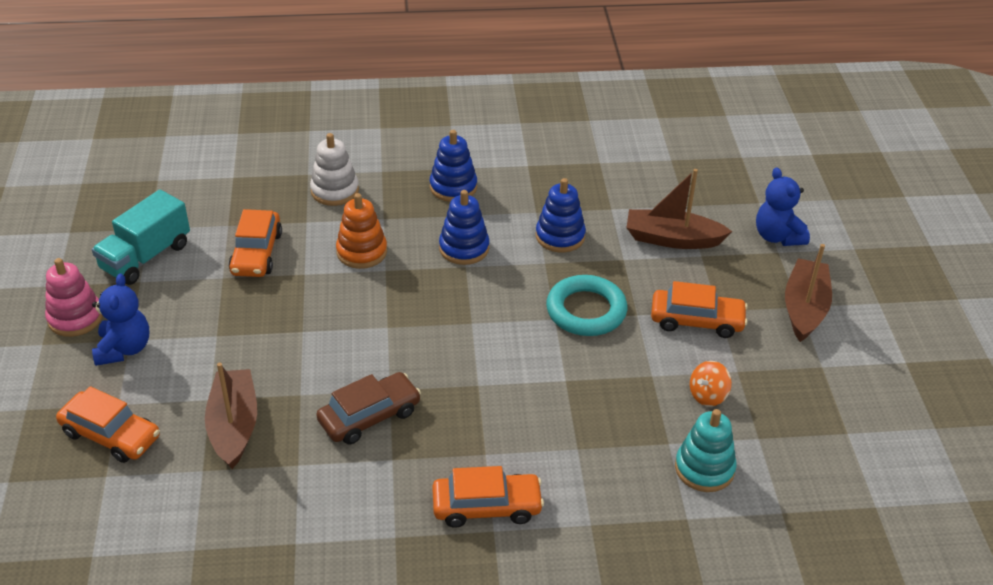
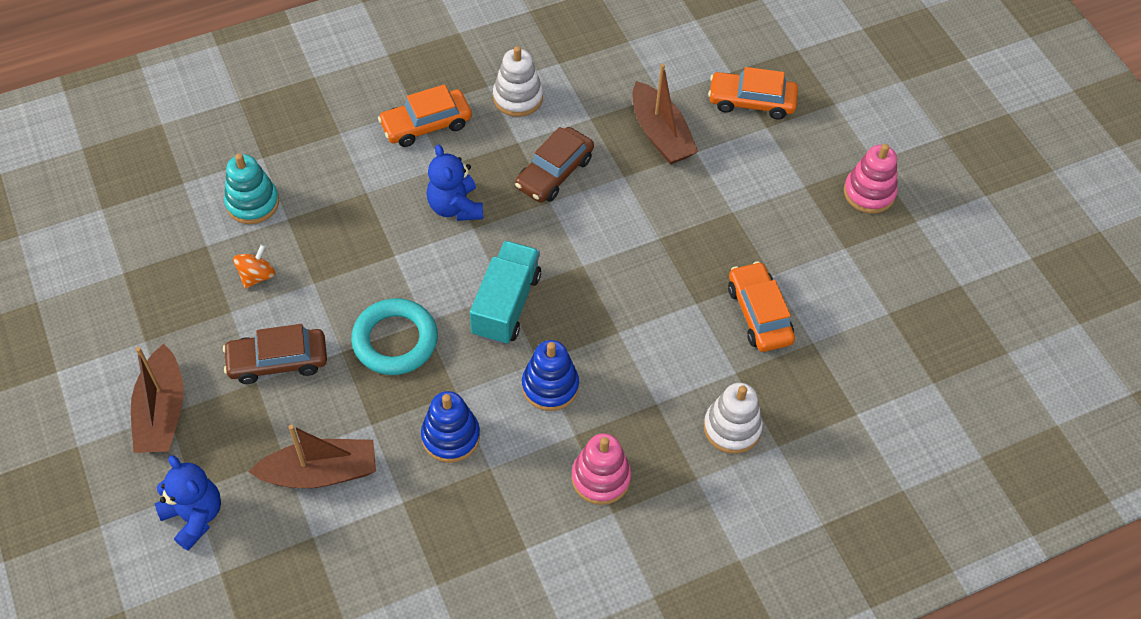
camera: 160 degrees right, 15 degrees up
turquoise truck [92,190,190,285] -> turquoise truck moved to [470,241,541,345]
blue teddy bear [92,273,149,366] -> blue teddy bear moved to [427,144,483,221]
orange stacking toy [336,193,387,269] -> none
blue stacking toy [430,130,477,202] -> pink stacking toy [571,433,631,505]
orange car [651,281,748,338] -> brown car [223,324,327,384]
none -> white stacking toy [493,46,543,117]

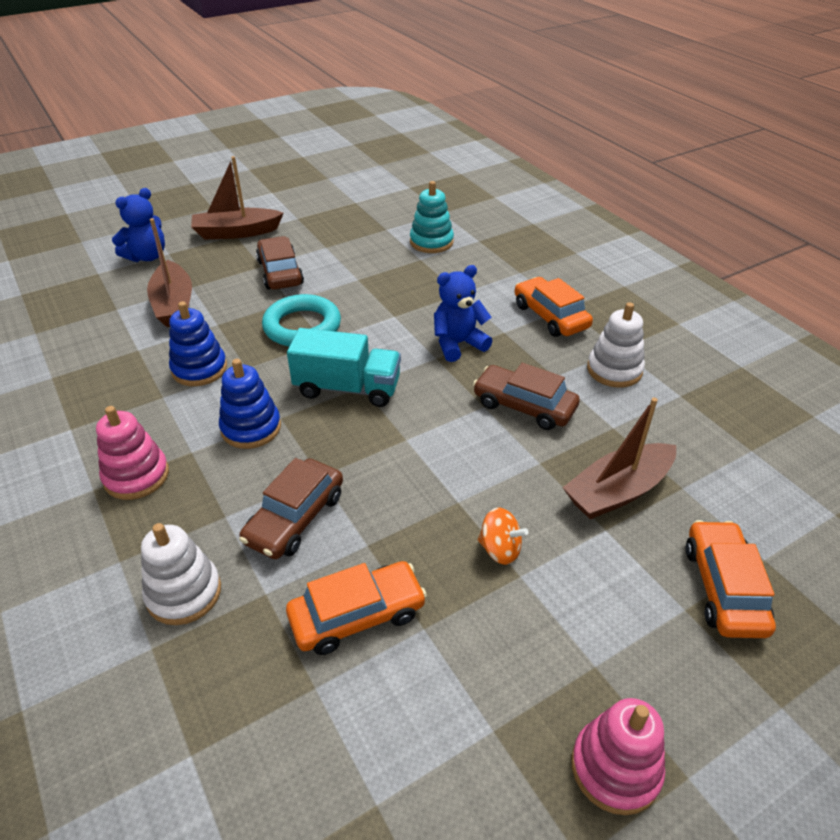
camera: 85 degrees right, 15 degrees down
orange spinning top [233,244,275,289] -> orange spinning top moved to [478,508,528,565]
none -> brown car [239,458,343,559]

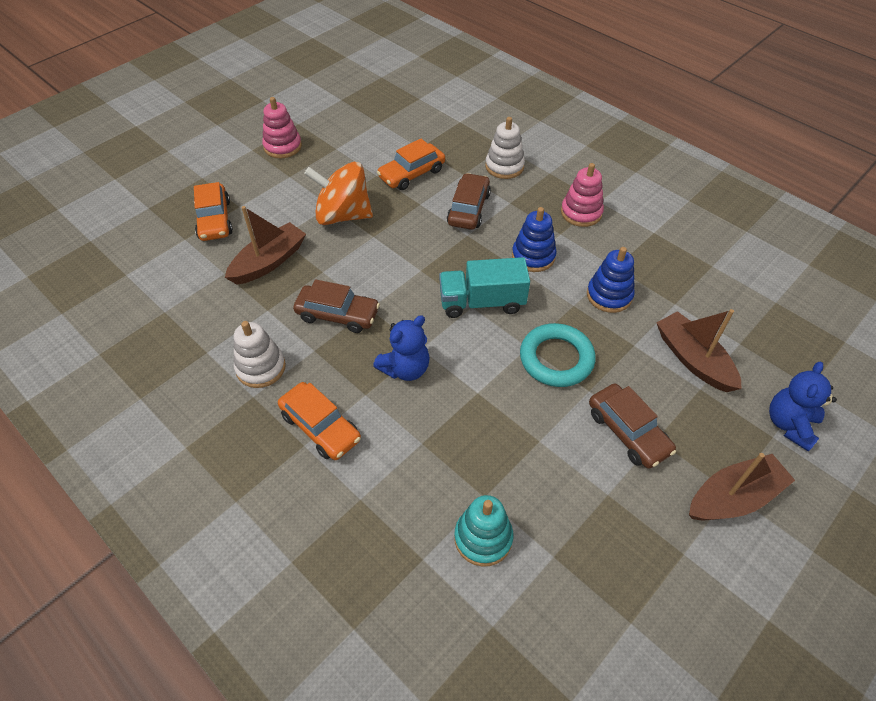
camera: 165 degrees right, 10 degrees up
orange spinning top [478,508,528,565] -> orange spinning top [304,162,373,225], size x2.14

